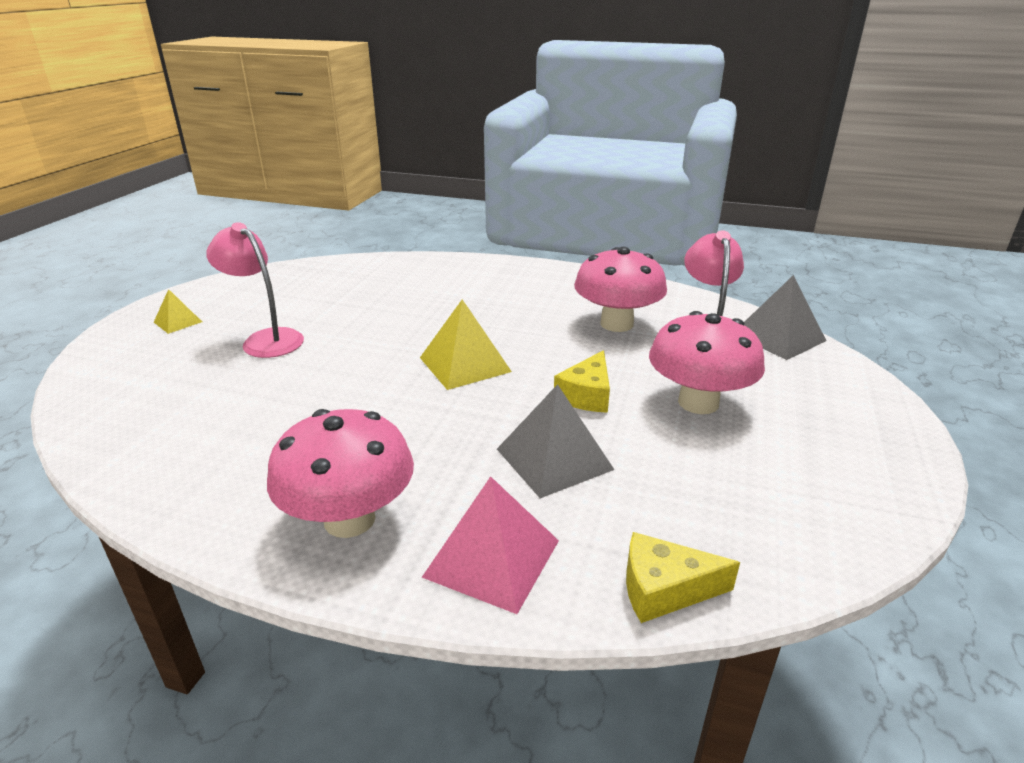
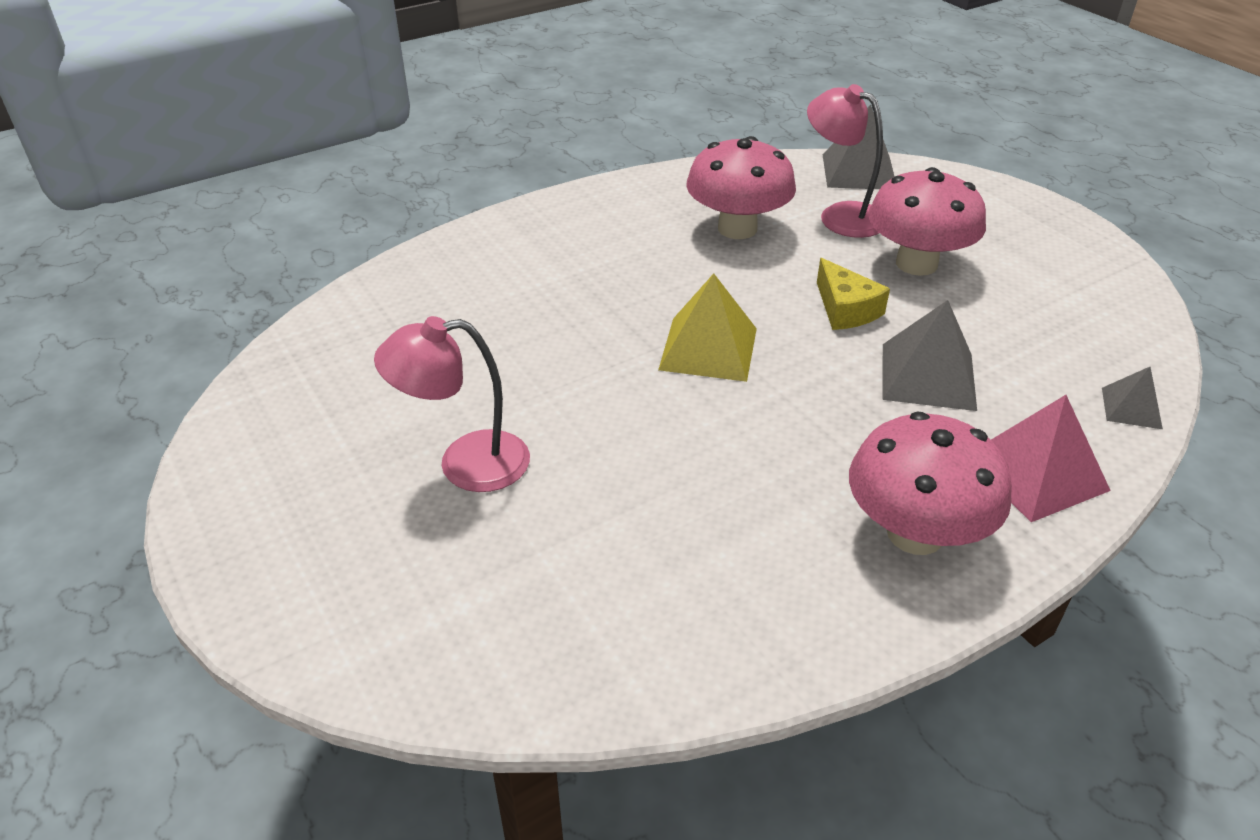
camera: 50 degrees left, 10 degrees up
yellow pyramid [154,289,202,334] -> none
yellow cheese [626,532,740,623] -> grey pyramid [1102,367,1163,429]

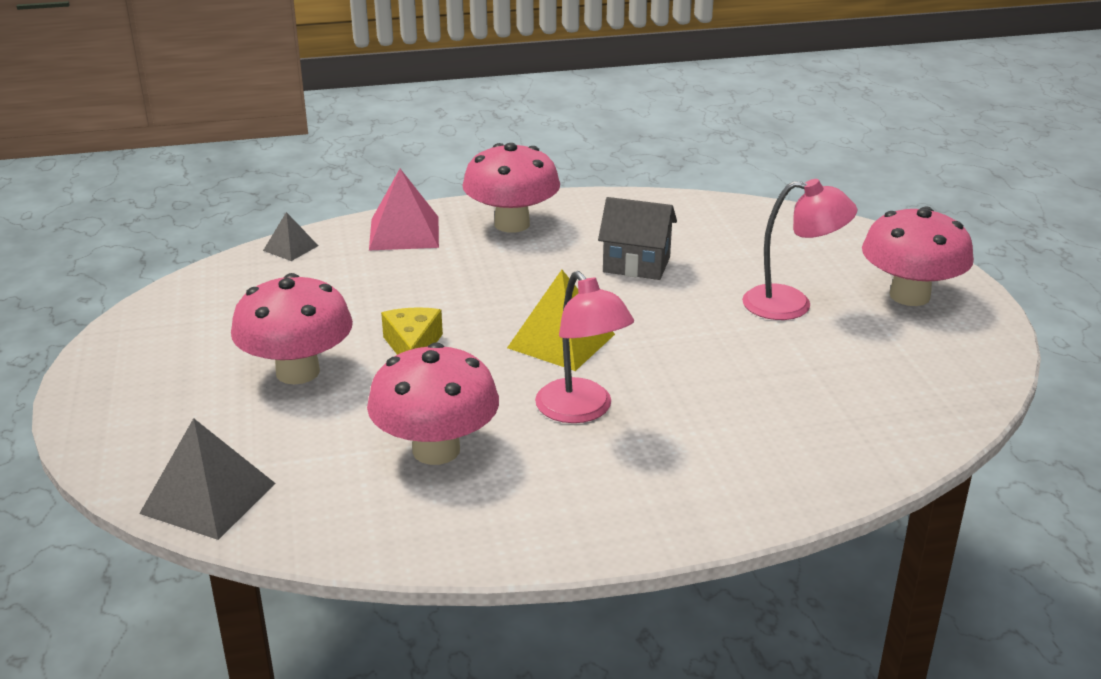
camera: 160 degrees left, 10 degrees down
pink lamp [807,84,883,238] -> pink lamp moved to [535,271,634,423]
grey pyramid [882,300,977,411] -> none
none -> grey house [598,197,677,280]
none -> pink mushroom [862,206,974,306]

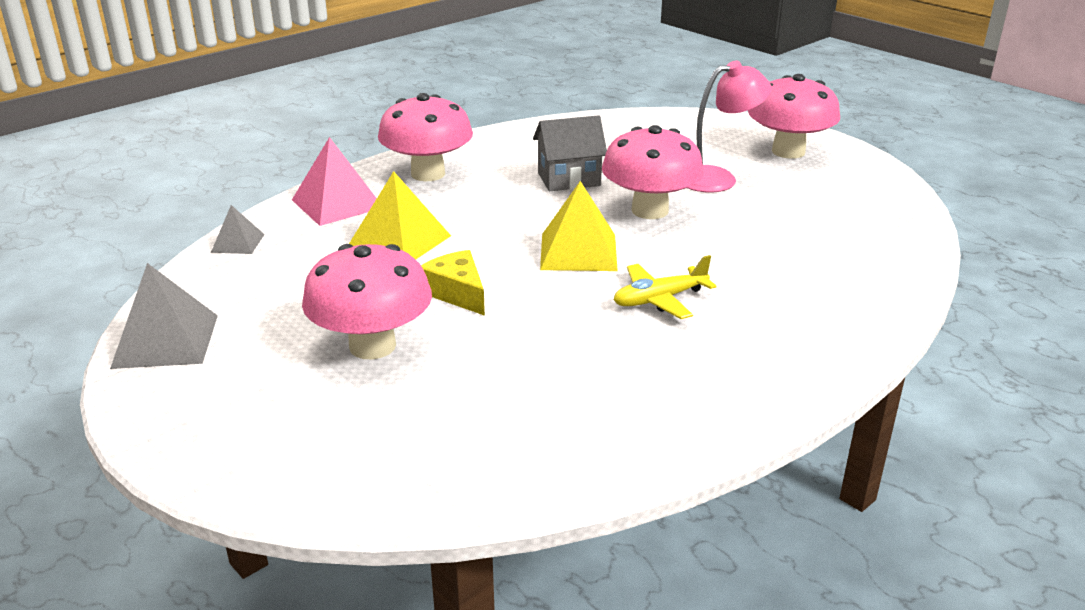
camera: 30 degrees left, 0 degrees up
grey pyramid [139,418,275,540] -> grey pyramid moved to [110,263,218,369]
pink mushroom [367,342,499,465] -> pink mushroom moved to [602,125,704,219]
pink lamp [535,271,634,423] -> yellow plane [614,255,716,319]
none -> yellow pyramid [349,171,451,260]

